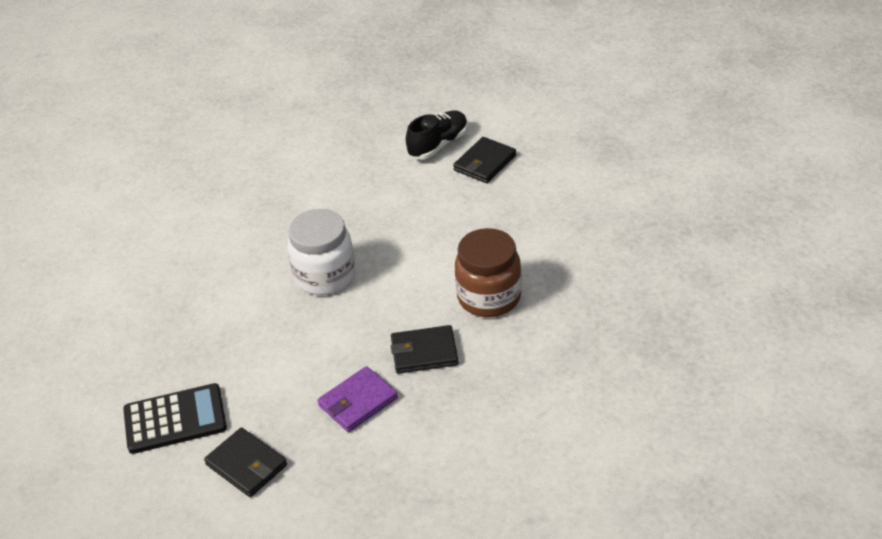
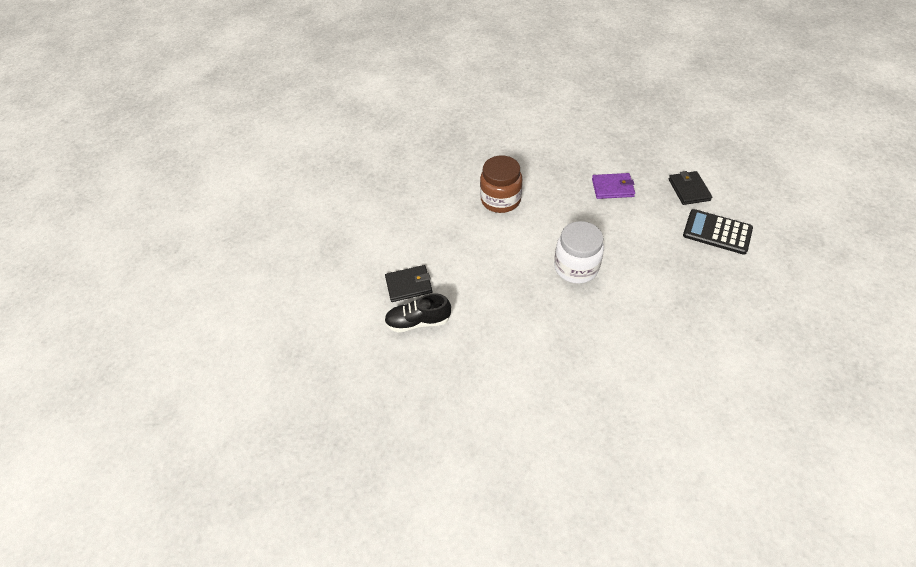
camera: 140 degrees left, 10 degrees up
black wallet [391,325,458,374] -> none

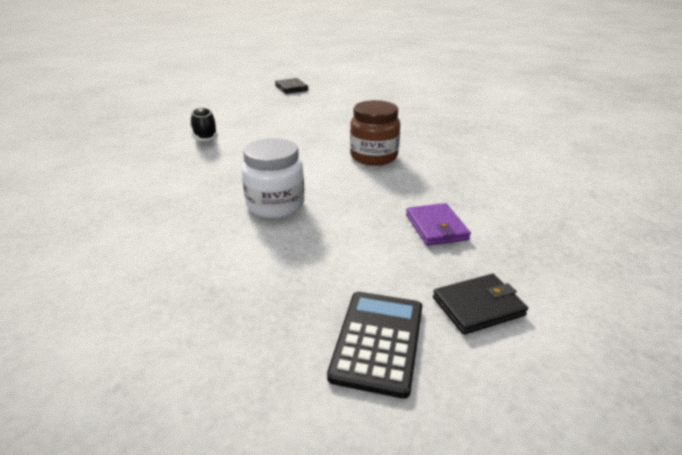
camera: 75 degrees right, 20 degrees down
black wallet [385,265,432,302] -> black wallet moved to [275,78,308,94]

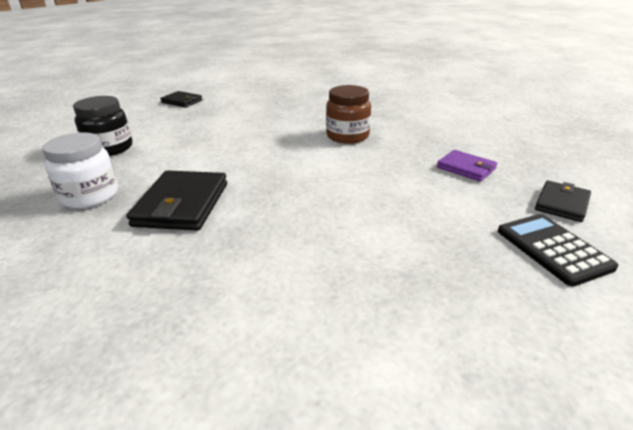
camera: 35 degrees left, 0 degrees up
black shoe [189,107,218,141] -> none
white jar [242,138,305,218] -> white jar moved to [42,132,118,209]
none -> black jar [73,96,132,156]
none -> black wallet [127,170,227,231]

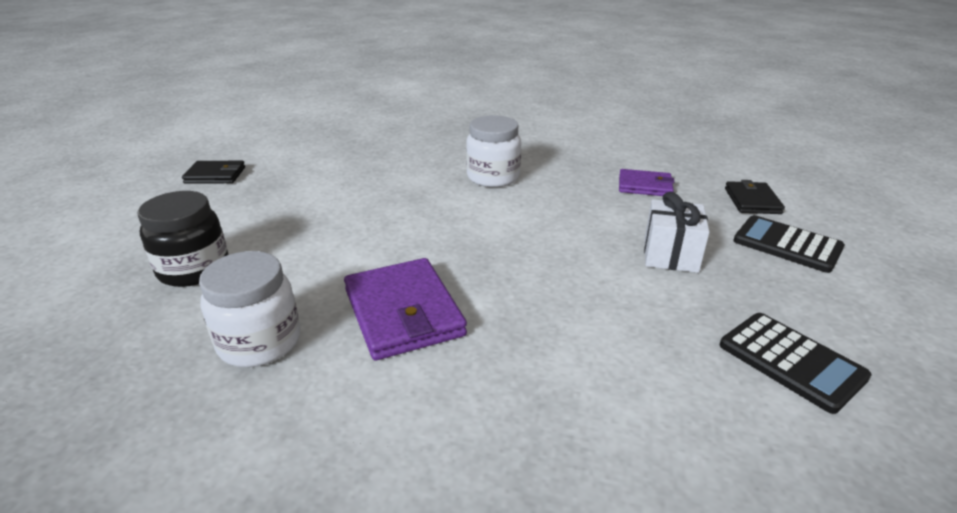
camera: 30 degrees left, 0 degrees up
black wallet [127,170,227,231] -> purple wallet [344,258,467,361]
brown jar [326,85,371,144] -> white jar [466,115,521,187]
none -> white gift [644,192,710,273]
none -> black calculator [720,313,872,414]

